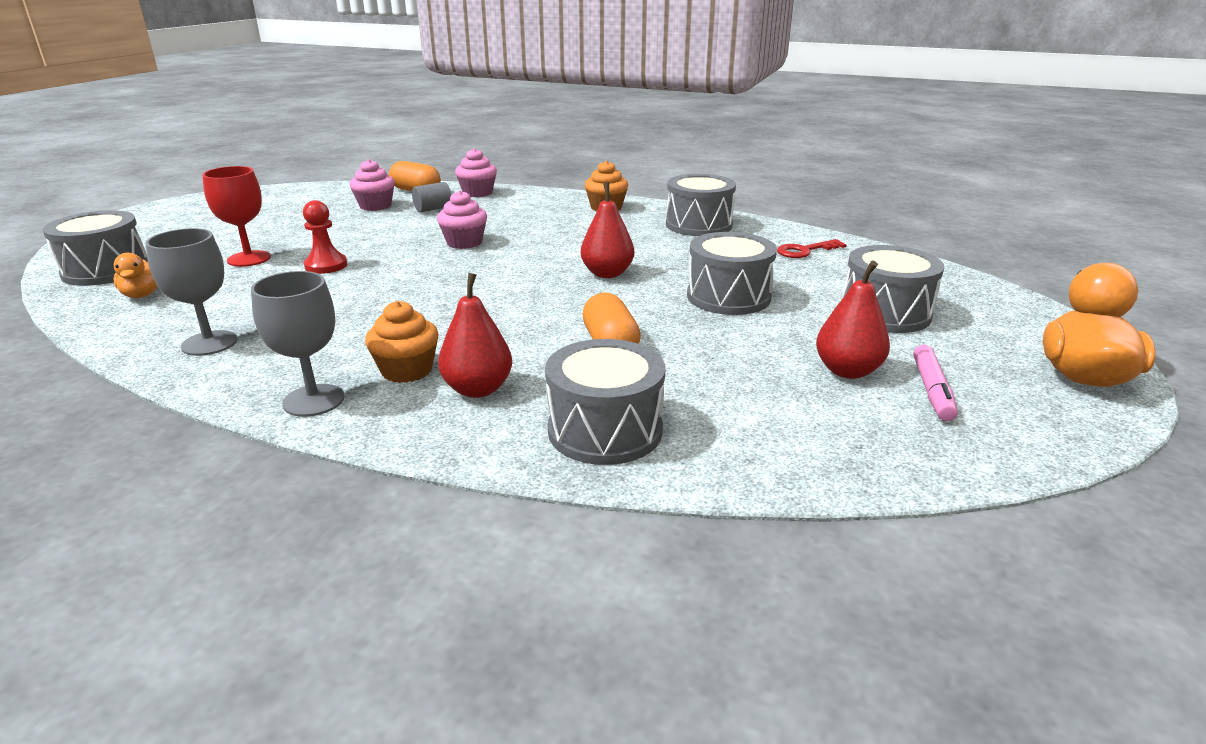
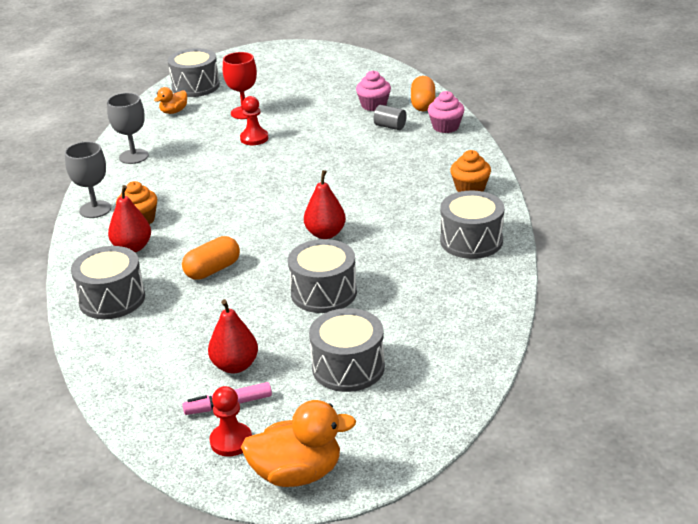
camera: 65 degrees right, 5 degrees up
pink cupcake [437,190,487,249] -> none
red key [777,239,847,258] -> none
none -> red pawn [210,386,252,457]

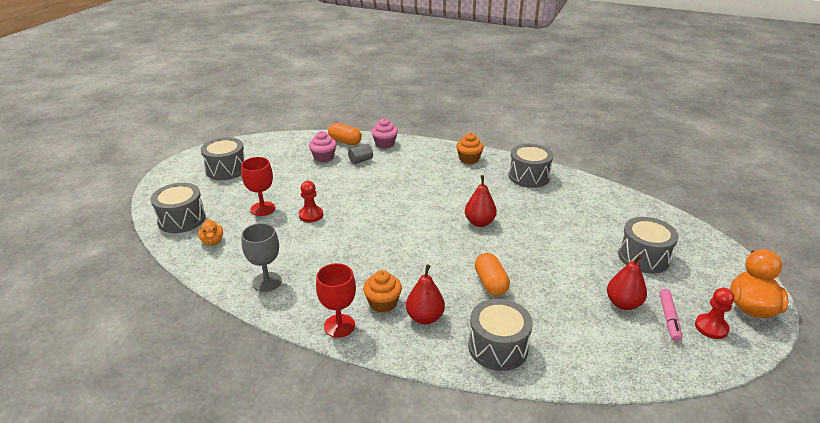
camera: 65 degrees left, 0 degrees up
grey goblet [65,141,111,218] -> red goblet [316,263,356,338]
grey drum [288,239,357,313] -> grey drum moved to [201,137,245,180]

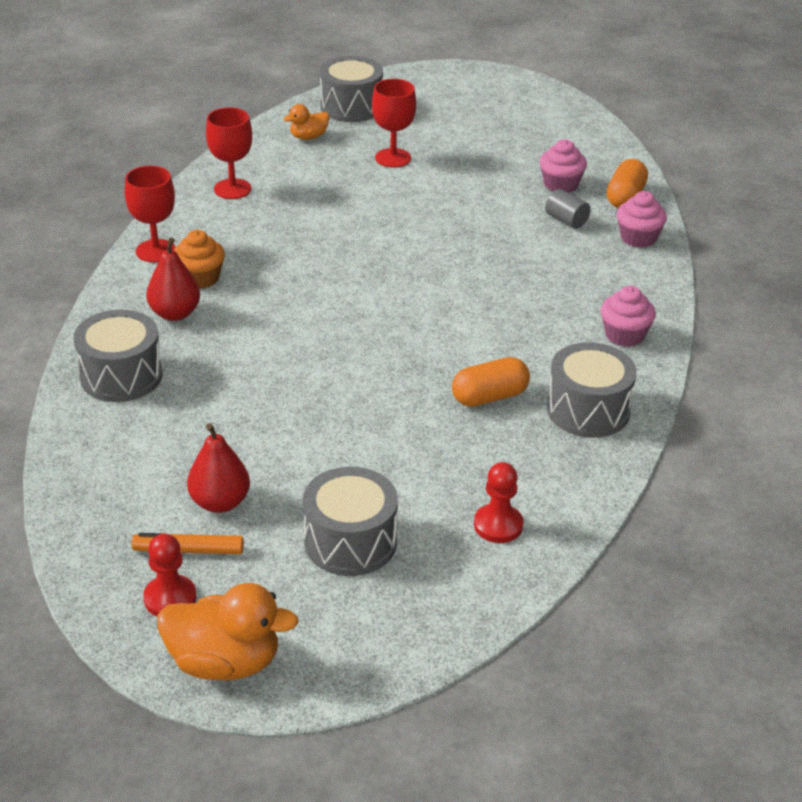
camera: 80 degrees right, 5 degrees up
grey drum [201,137,245,180] -> none
grey goblet [242,223,282,292] -> red goblet [206,107,252,199]
red pawn [299,181,323,222] -> red pawn moved to [474,462,523,543]
orange cupcake [456,133,484,164] -> pink cupcake [601,286,656,347]
red pear [465,175,497,227] -> none
orange capsule [475,253,510,296] -> orange capsule moved to [452,357,530,407]
pink marker [659,289,682,342] -> orange marker [131,533,244,554]

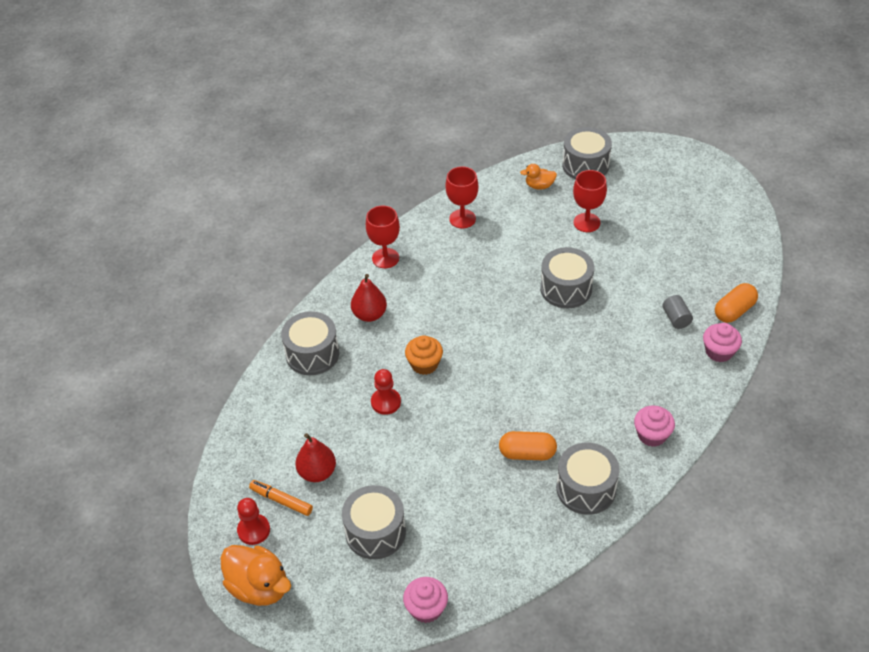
camera: 30 degrees right, 10 degrees up
orange cupcake [174,230,225,289] -> orange cupcake moved to [405,335,443,375]
red pawn [474,462,523,543] -> red pawn moved to [371,369,401,415]
pink cupcake [540,139,587,193] -> pink cupcake moved to [403,577,448,623]
none -> grey drum [540,247,594,308]

